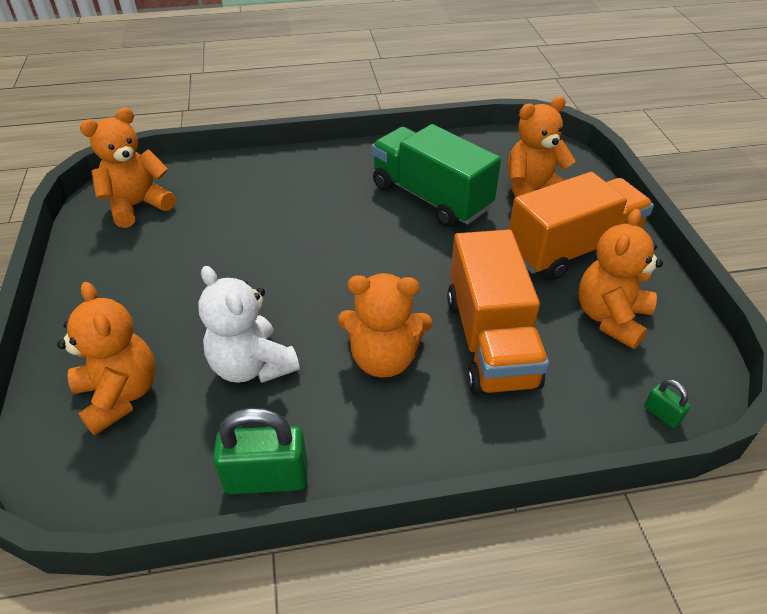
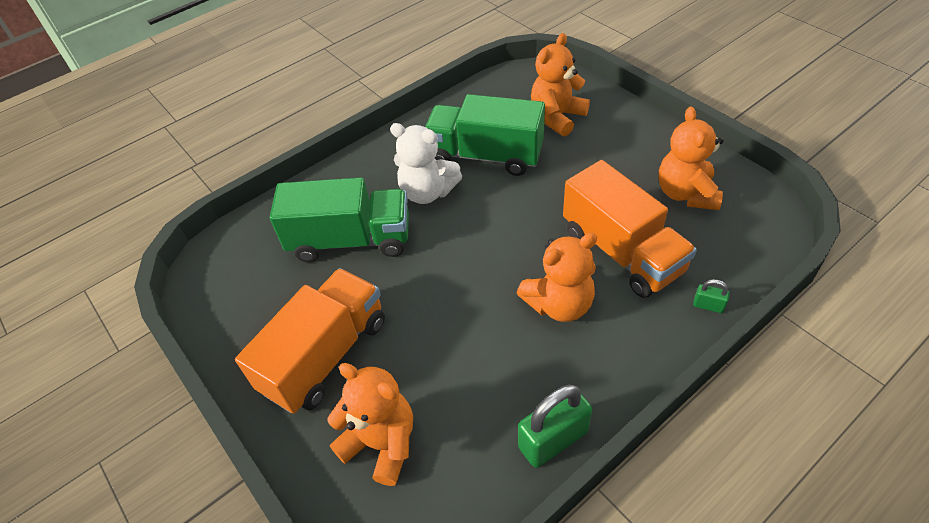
camera: 25 degrees left, 5 degrees up
orange teddy bear [80,108,176,228] -> none
white teddy bear [198,266,300,383] -> white teddy bear moved to [390,123,462,204]
orange truck [509,172,654,280] -> orange truck moved to [235,268,385,414]
green padlock [644,379,691,428] -> green padlock moved to [693,279,730,313]
none -> green truck [270,177,409,262]

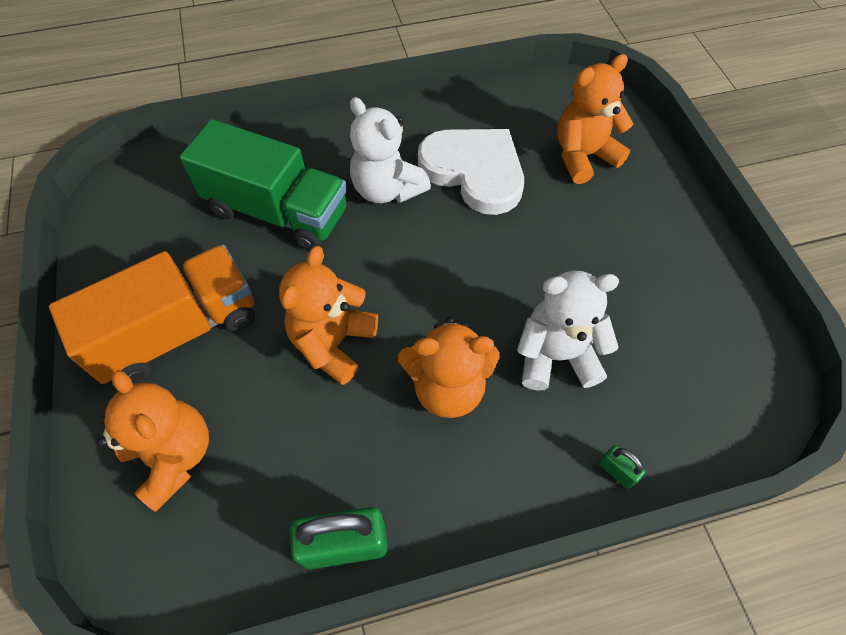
camera: 20 degrees right, 10 degrees up
green truck [425,94,545,176] -> white heart [418,129,524,215]
orange truck [563,160,697,298] -> white teddy bear [517,270,619,391]
orange teddy bear [659,106,724,210] -> orange teddy bear moved to [279,246,378,385]

